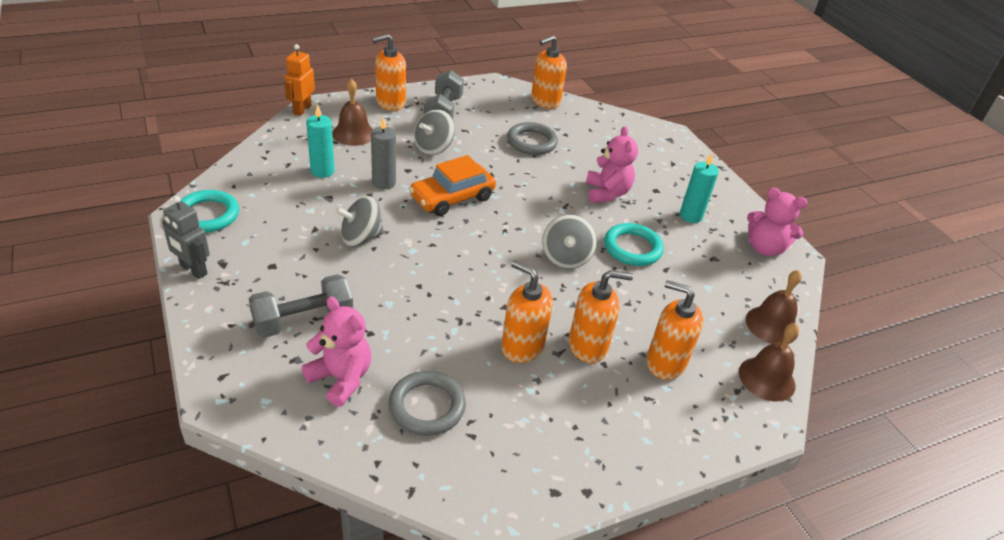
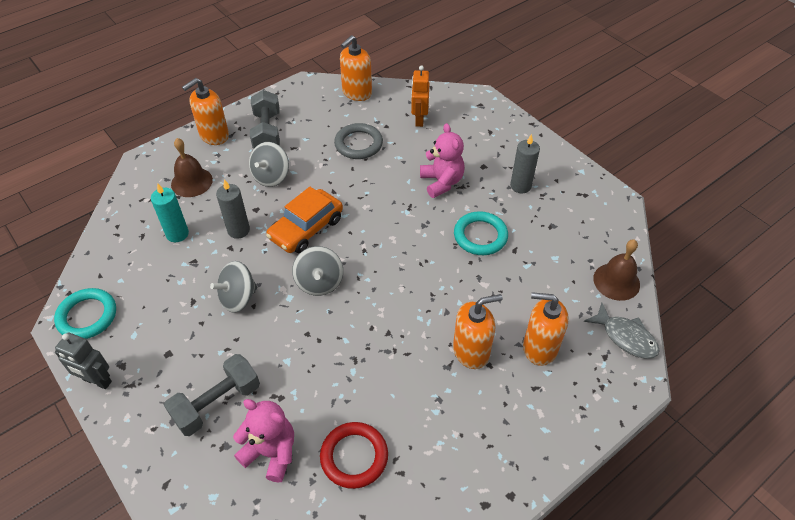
camera: 10 degrees left, 10 degrees up
orange robot [284,44,315,116] -> orange robot moved to [411,65,430,127]
grey ring [389,371,466,436] -> red ring [320,422,388,489]
orange soap dispenser [501,260,553,363] -> none
grey spinning top [542,214,597,269] -> grey spinning top moved to [292,246,343,296]
turquoise candle [680,153,719,223] -> grey candle [510,134,540,193]
brown bell [739,323,799,402] -> grey fish [584,303,660,359]
pink teddy bear [747,187,808,256] -> none

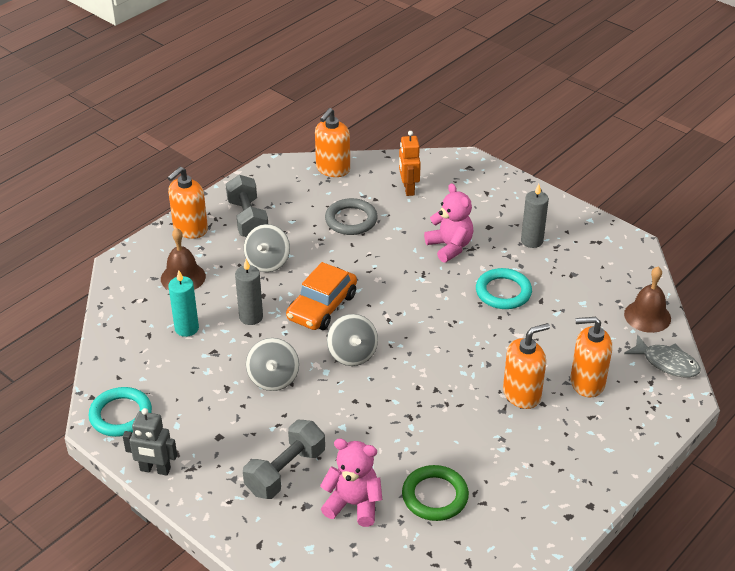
camera: 10 degrees left, 10 degrees down
grey spinning top [210,261,258,313] -> grey spinning top turned 45 degrees counterclockwise [246,338,299,391]
red ring [320,422,388,489] -> green ring [402,465,469,521]

